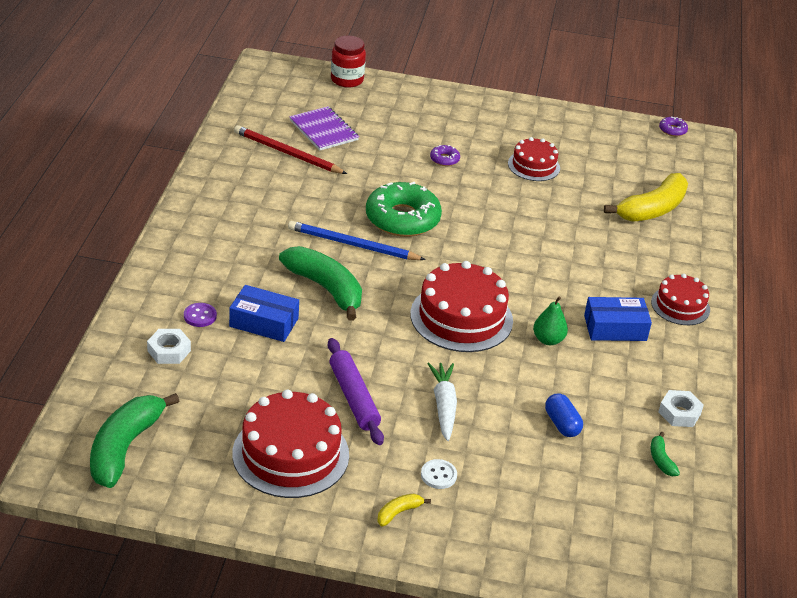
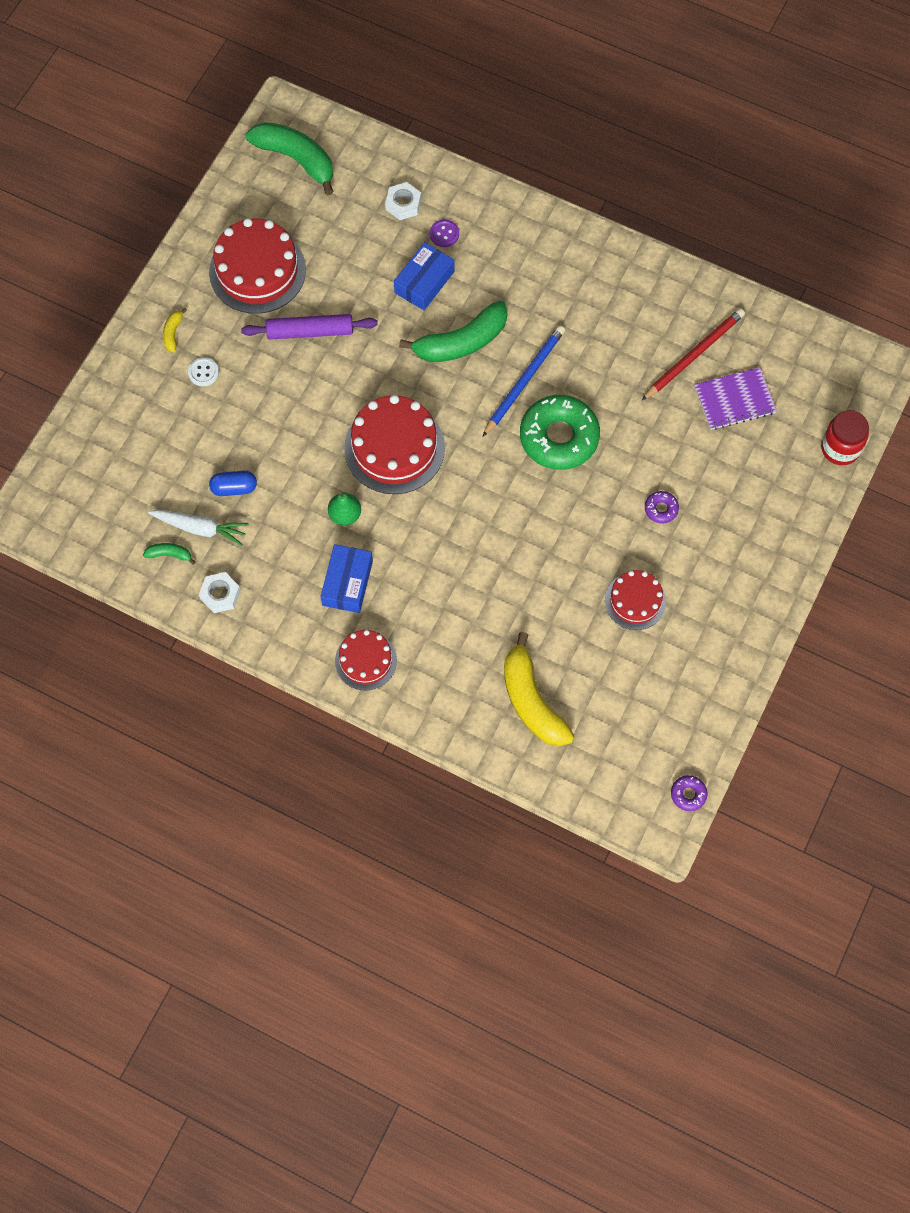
camera: 110 degrees right, 30 degrees up
yellow banana [377,494,431,527] -> yellow banana turned 150 degrees counterclockwise [163,308,187,352]
white carrot [427,363,457,441] -> white carrot moved to [148,510,248,546]

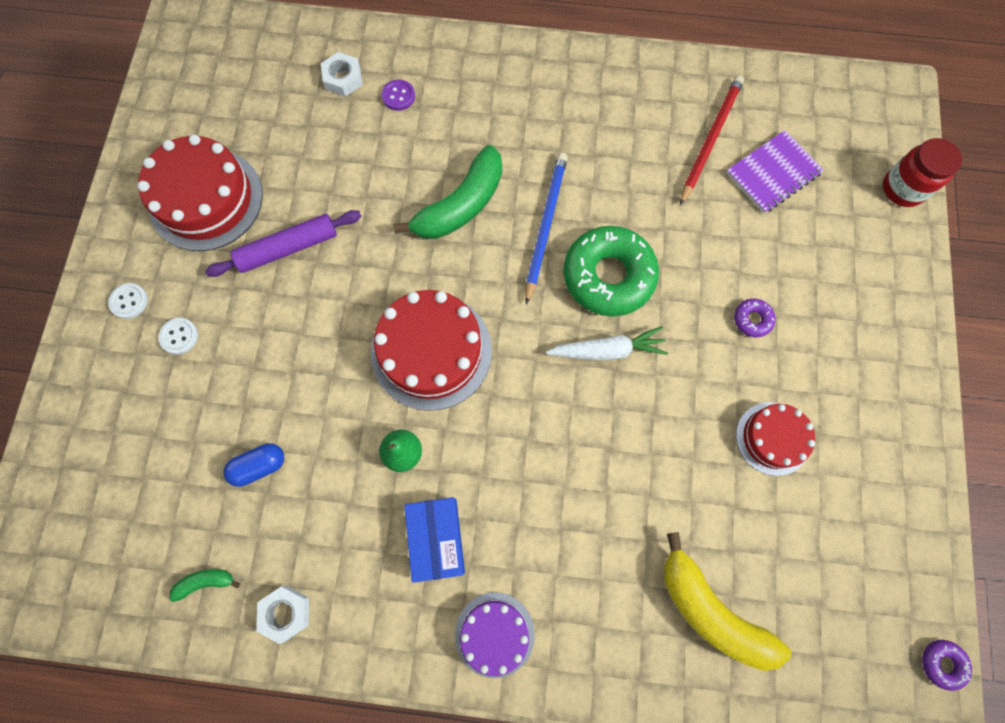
camera: 20 degrees left, 5 degrees up
white carrot [148,510,248,546] -> white carrot moved to [546,326,668,360]
yellow banana [163,308,187,352] -> white button [108,283,148,319]
green banana [246,122,334,195] -> none
red cake [335,630,397,690] -> purple cake [455,592,535,678]
blue box [394,242,454,310] -> none

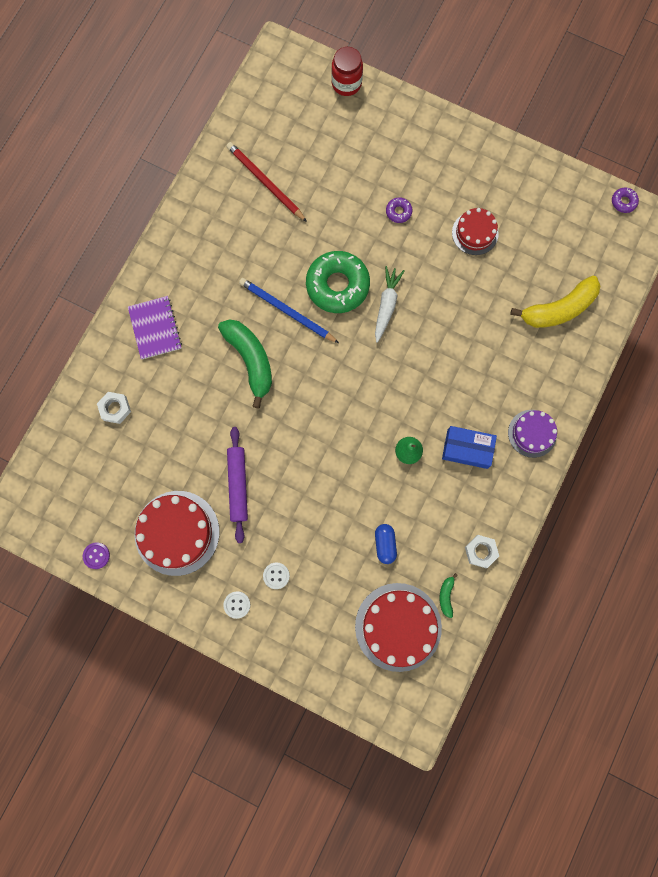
camera: 70 degrees left, 5 degrees up
red cake [371,290,492,411] -> red cake moved to [355,583,442,672]
purple button [381,79,415,111] -> purple button moved to [83,543,110,569]
purple notebook [726,130,824,213] -> purple notebook moved to [128,296,182,359]

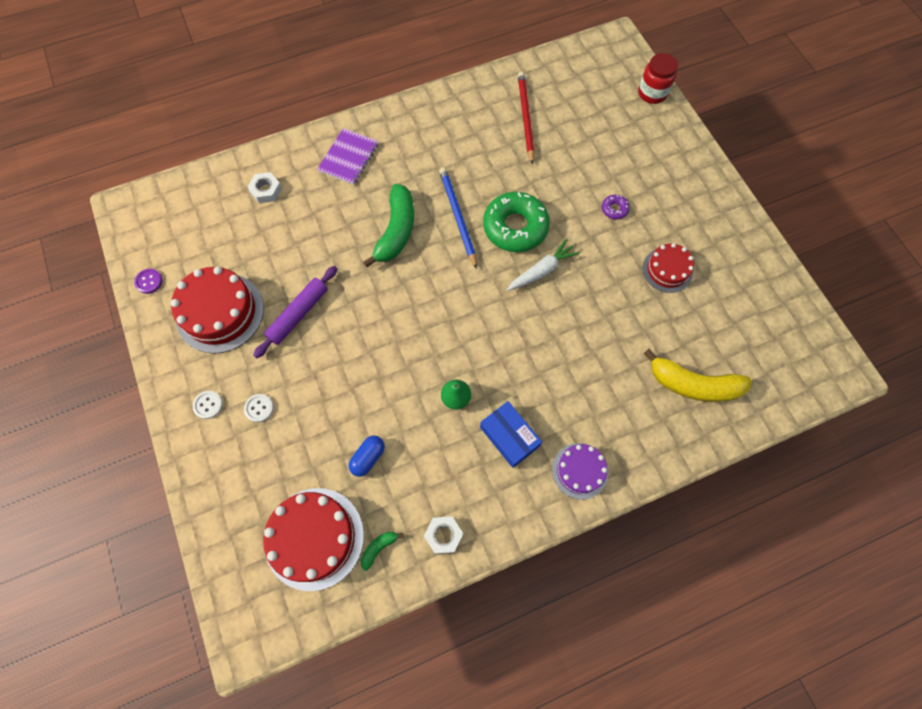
camera: 40 degrees right, 10 degrees down
purple donut [612,188,639,213] -> none

